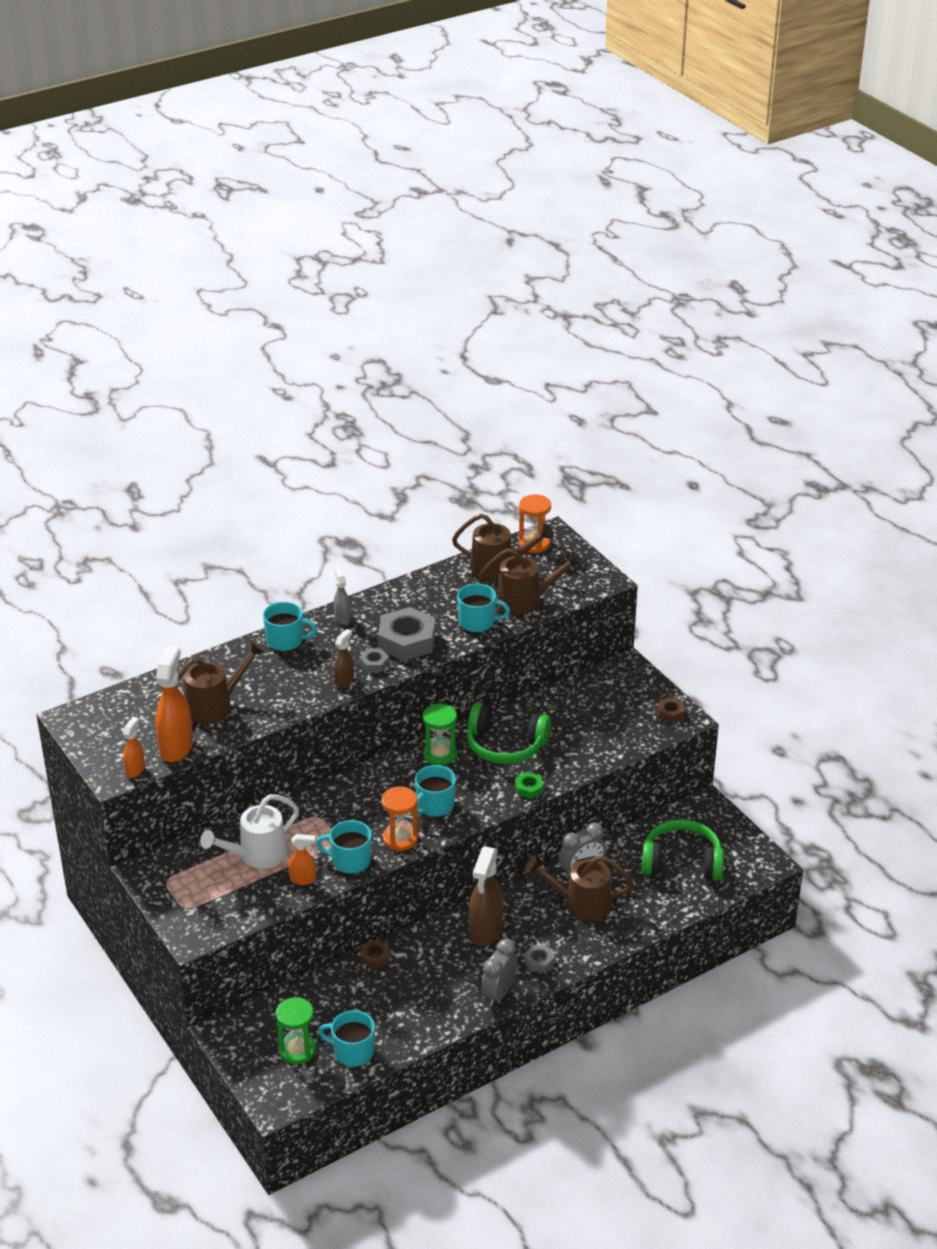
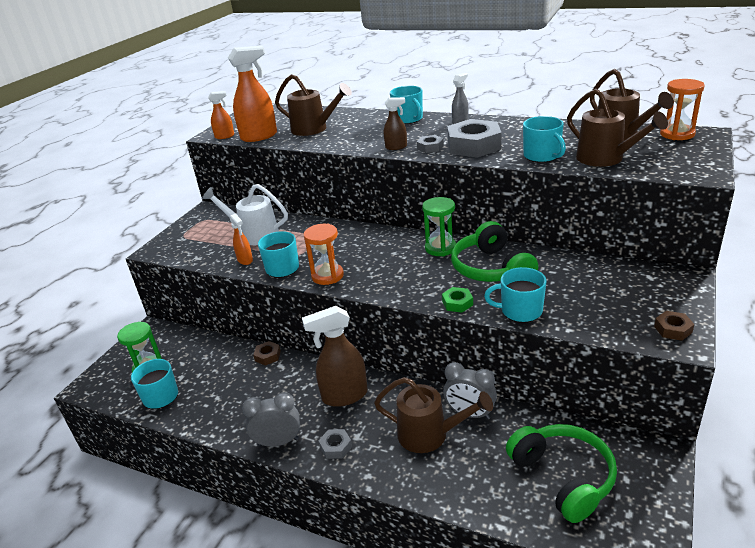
camera: 60 degrees right, 5 degrees down
turquoise mug [415,765,456,817] -> turquoise mug moved to [484,267,546,323]
brown watering can [524,856,633,921] -> brown watering can turned 135 degrees clockwise [374,377,493,453]

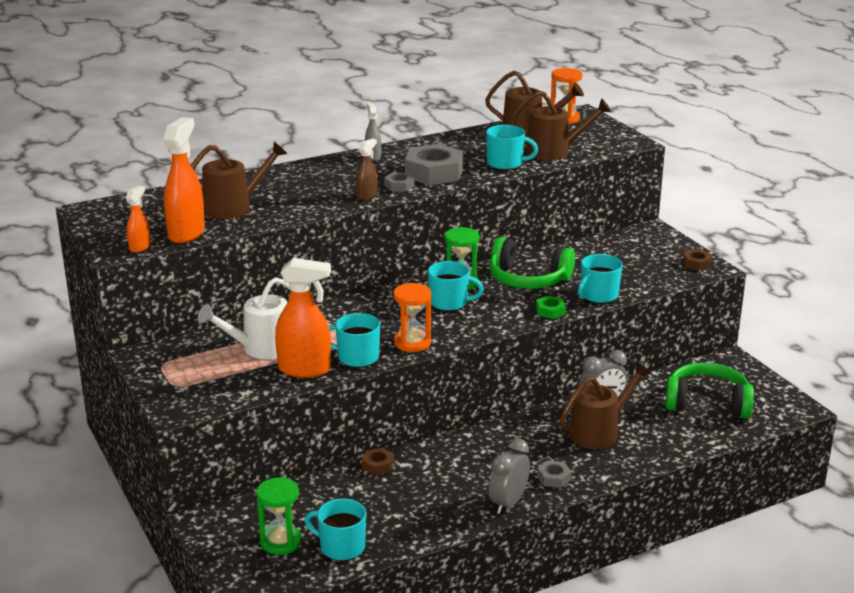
camera: 55 degrees left, 5 degrees down
orange spray bottle [230,214,253,265] -> orange spray bottle [275,258,331,378], size x1.90
brown spray bottle [302,306,368,407] -> none
turquoise mug [390,86,423,124] -> turquoise mug moved to [428,261,484,311]

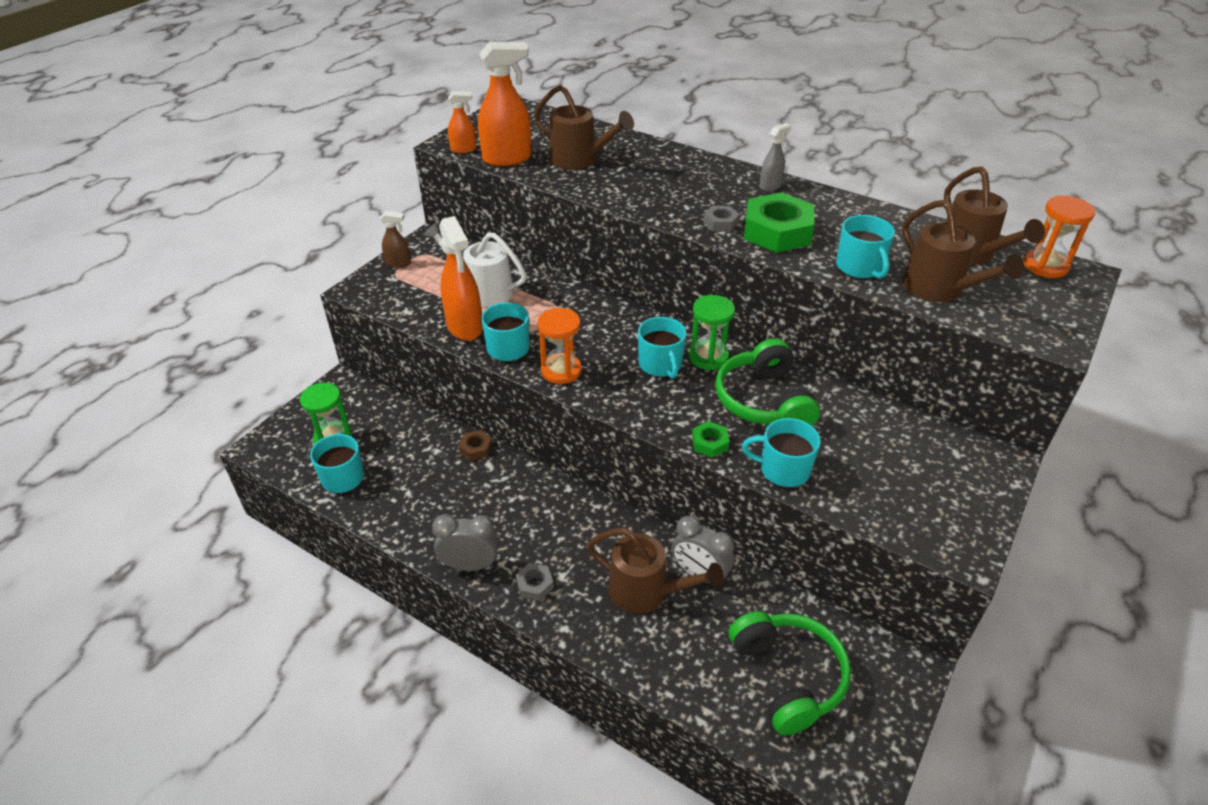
camera: 60 degrees right, 15 degrees up
brown spray bottle [356,139,377,200] -> brown spray bottle moved to [380,211,411,268]
grey nut [405,144,463,185] -> green nut [744,192,815,253]
brown nut [683,249,712,270] -> none

